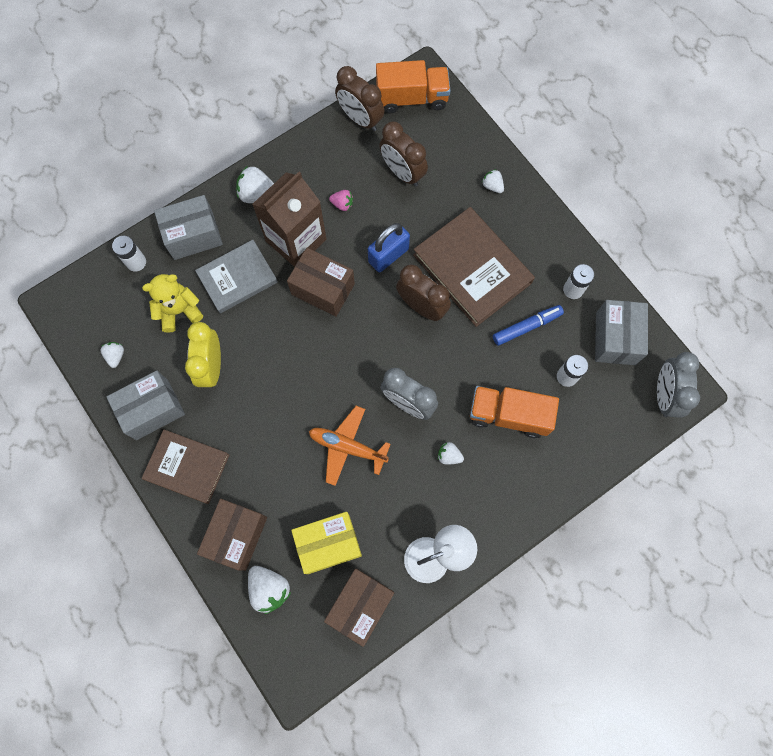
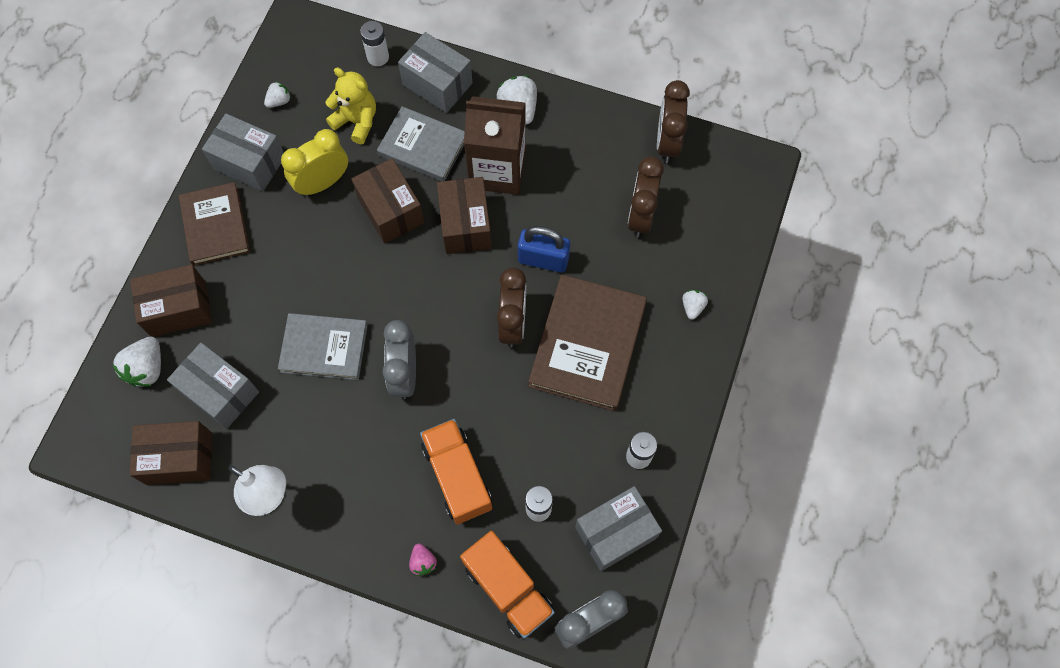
camera: 55 degrees right, 5 degrees down
yellow box [291,512,362,574] -> grey box [167,343,259,429]
orange plane [309,406,391,486] -> grey book [278,313,368,380]
pink strawberry [329,190,353,211] -> pink strawberry moved to [409,543,437,576]
orange truck [376,60,450,113] -> orange truck moved to [460,531,555,639]
white strawberry [438,442,464,464] -> none
blue marker [493,305,564,346] -> none
none -> brown box [351,158,424,244]

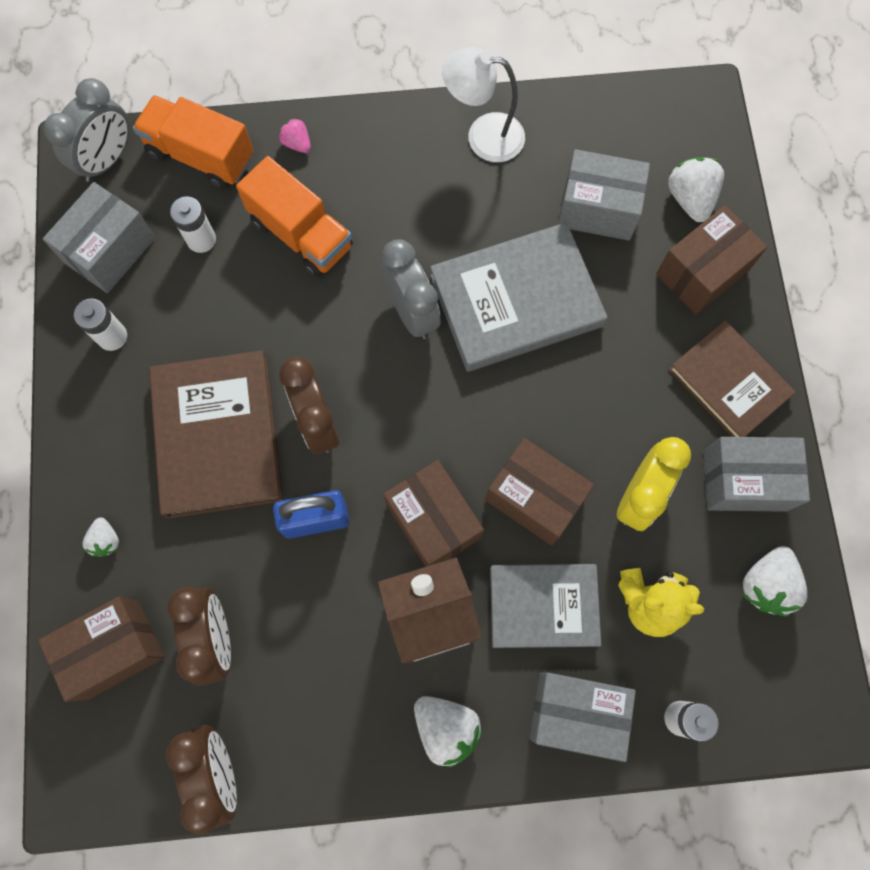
camera: 155 degrees right, 5 degrees up
brown box [130,421,212,485] -> brown box moved to [38,597,165,702]
white strawberry [264,81,291,108] -> white strawberry [743,546,807,616], size x1.74
grey book [278,313,368,380] -> grey book [430,222,608,372], size x1.51

